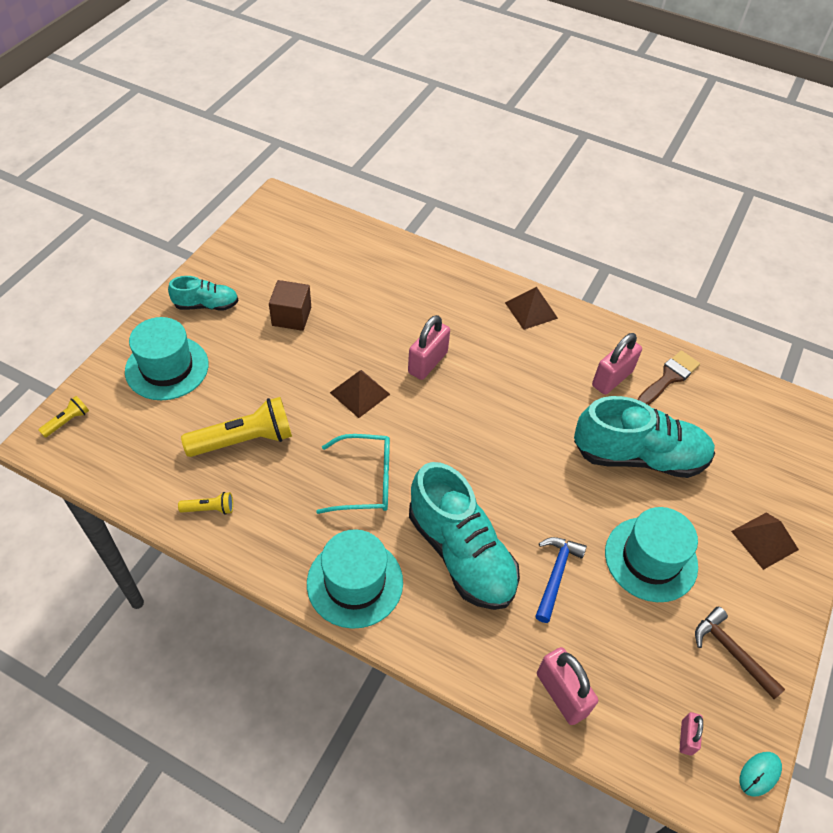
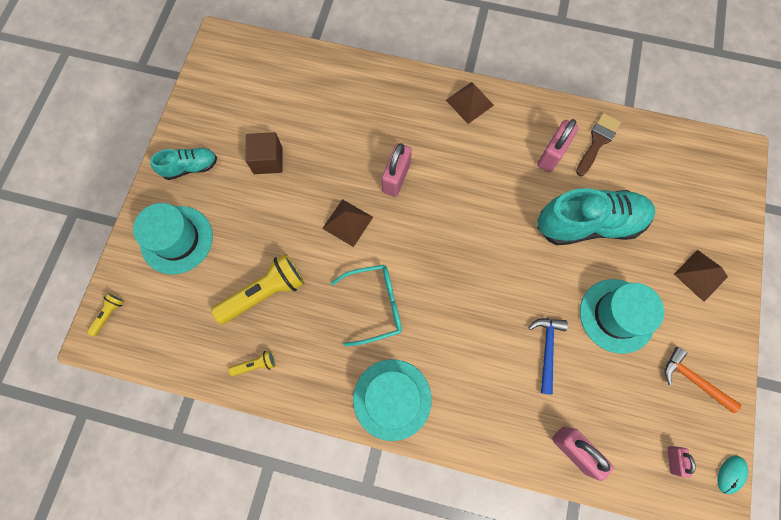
camera: 10 degrees left, 20 degrees up
turquoise shoe [409,462,520,610] -> none
brown hammer [695,607,785,699] -> orange hammer [664,347,741,413]

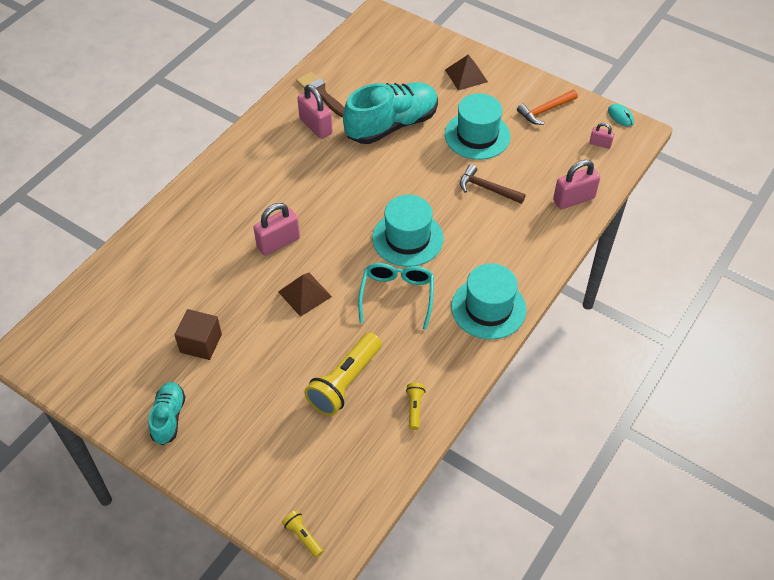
camera: 70 degrees left, 20 degrees down
turquoise hat [133,203,213,274] -> turquoise hat moved to [372,195,444,267]
yellow flashlight [211,254,304,324] -> yellow flashlight turned 135 degrees counterclockwise [304,332,382,416]
pink padlock [382,143,412,197] -> pink padlock turned 75 degrees counterclockwise [253,203,300,256]
brown pyramid [446,82,494,124] -> none
blue hammer [529,318,568,395] -> brown hammer [460,164,526,204]
turquoise shoe [537,188,655,245] -> turquoise shoe turned 45 degrees clockwise [343,82,438,144]

